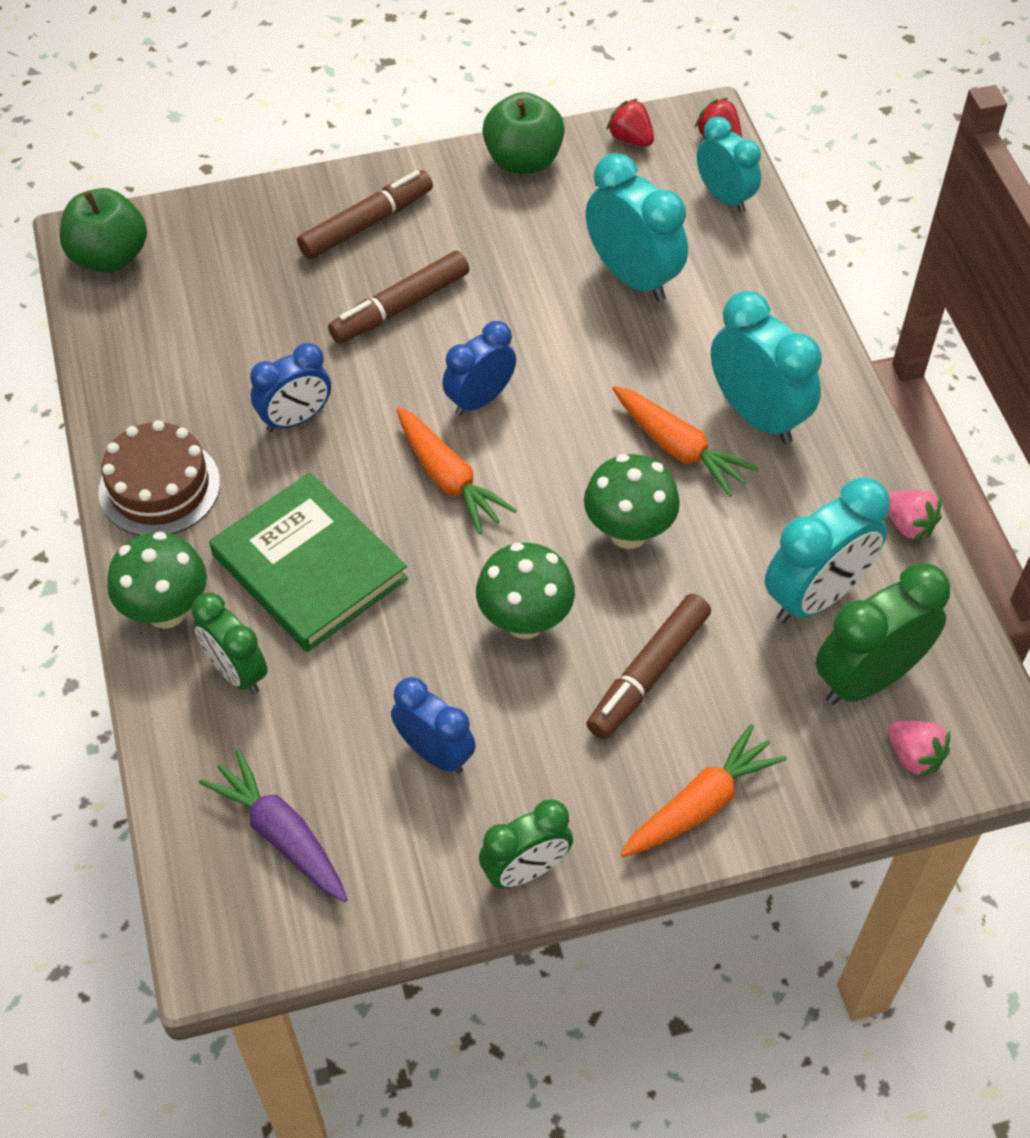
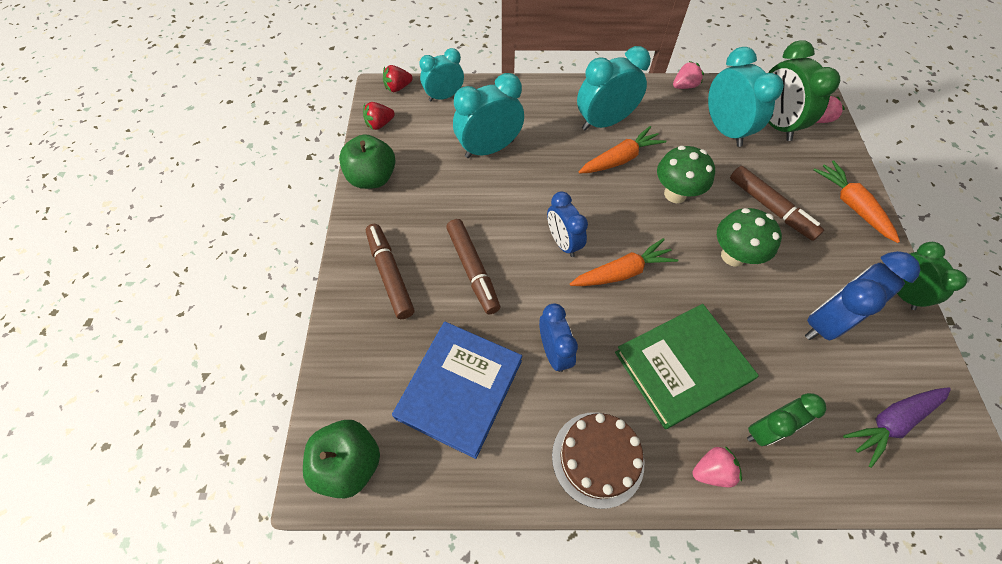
camera: 75 degrees left, 5 degrees up
green mushroom [107,532,207,629] -> pink strawberry [693,446,742,487]
blue clock [391,677,476,774] -> blue clock [805,251,920,341], size x1.51
none -> blue book [392,322,522,459]

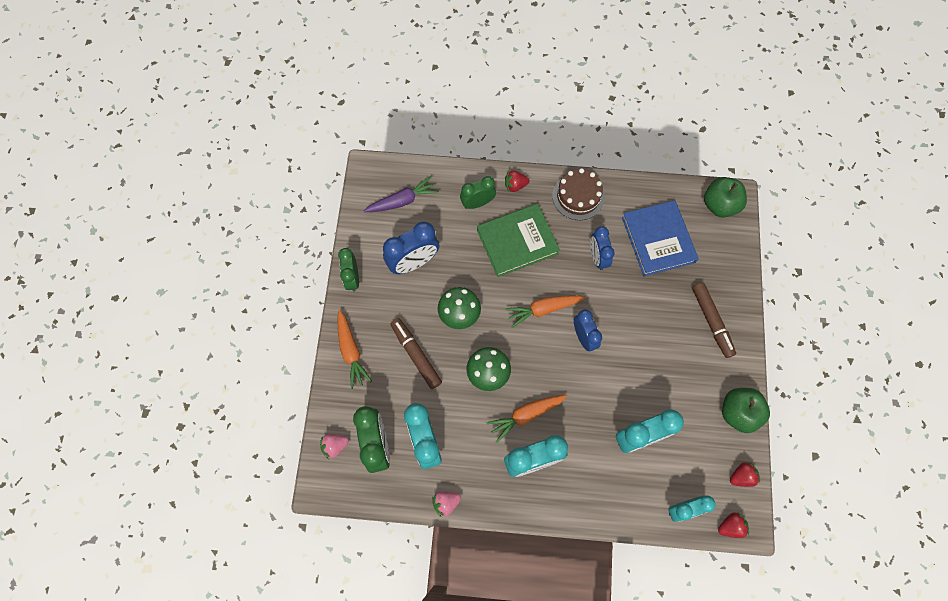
camera: 175 degrees left, 10 degrees up
blue book [392,322,522,459] -> blue book turned 45 degrees counterclockwise [622,200,699,276]
brown marker [446,219,500,315] -> none
pink strawberry [693,446,742,487] -> red strawberry [505,170,530,192]

